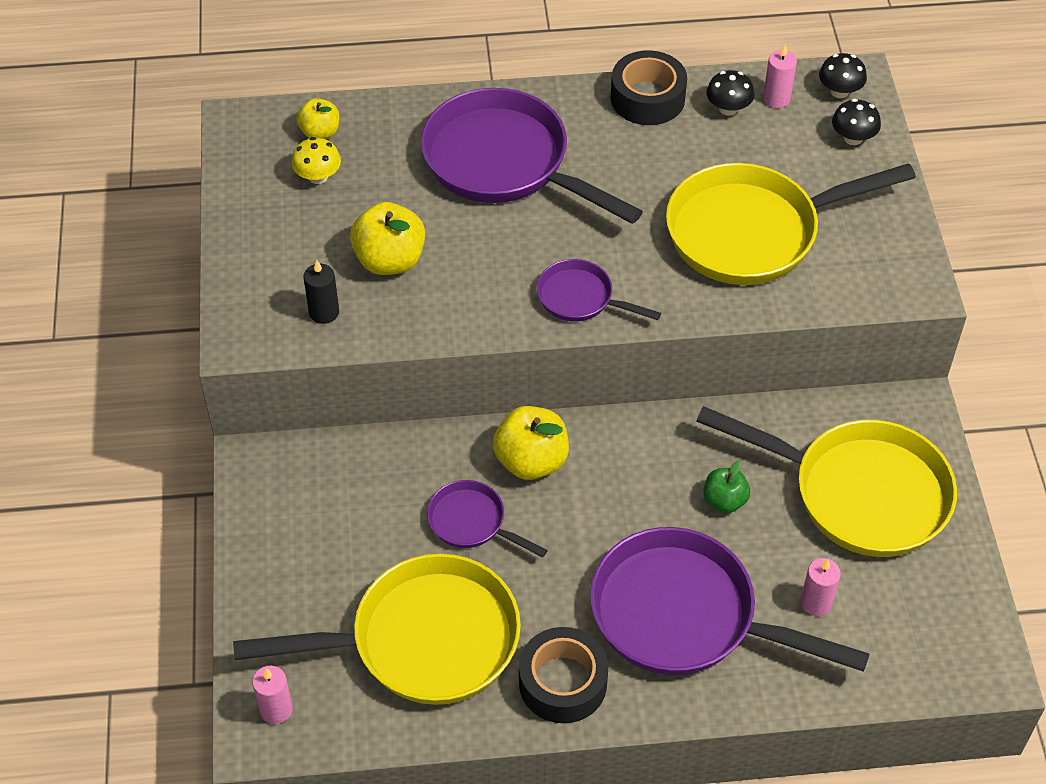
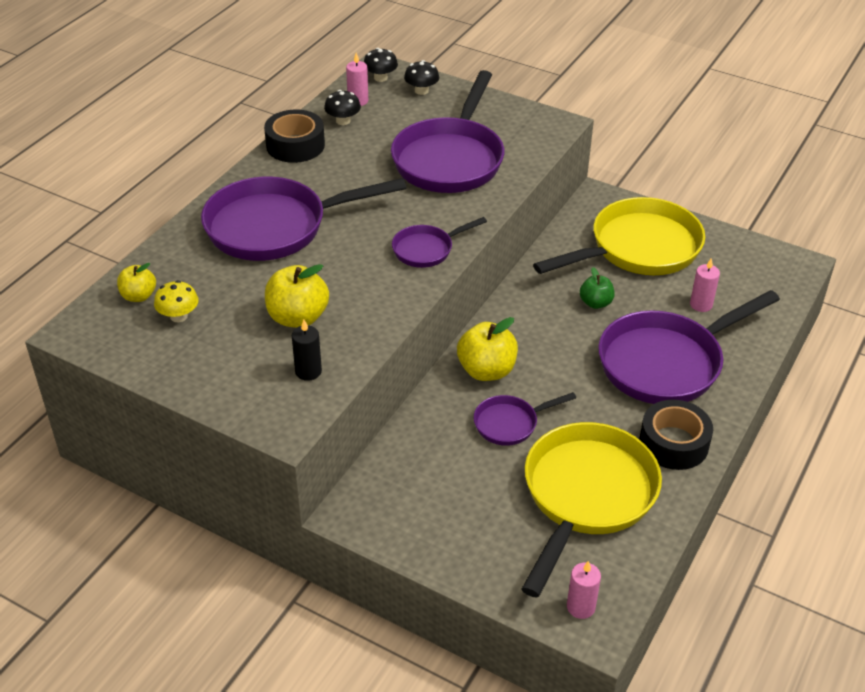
camera: 55 degrees left, 10 degrees down
yellow pan [666,163,916,285] -> purple pan [391,70,504,193]

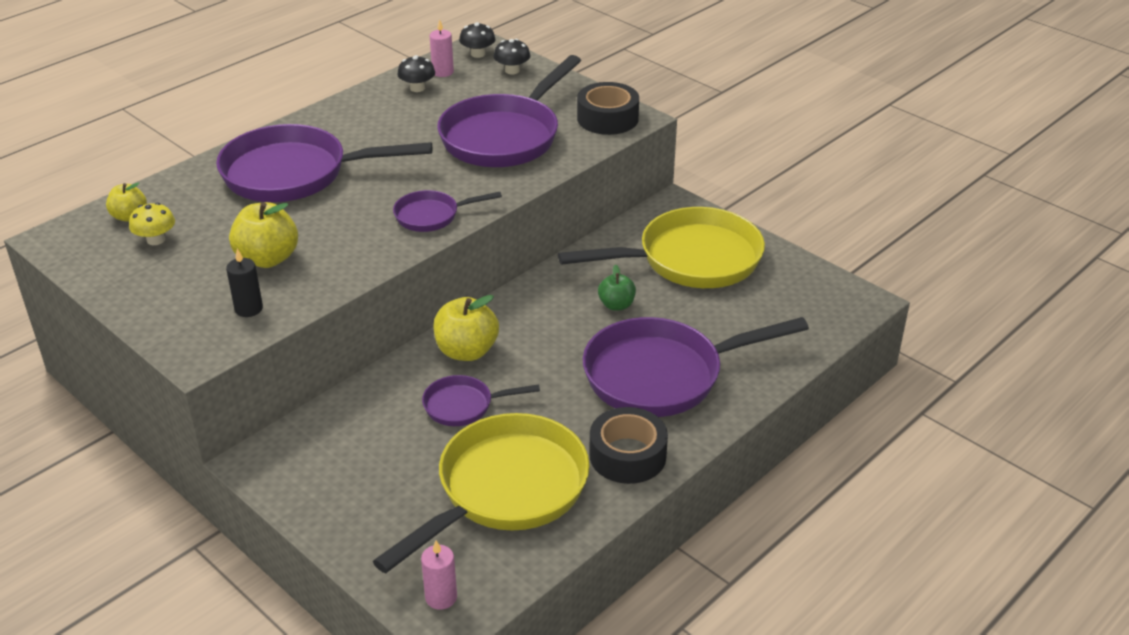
camera: 15 degrees right, 5 degrees down
black tape [264,110,325,163] -> black tape moved to [577,82,639,135]
pink candle [690,258,720,312] -> none

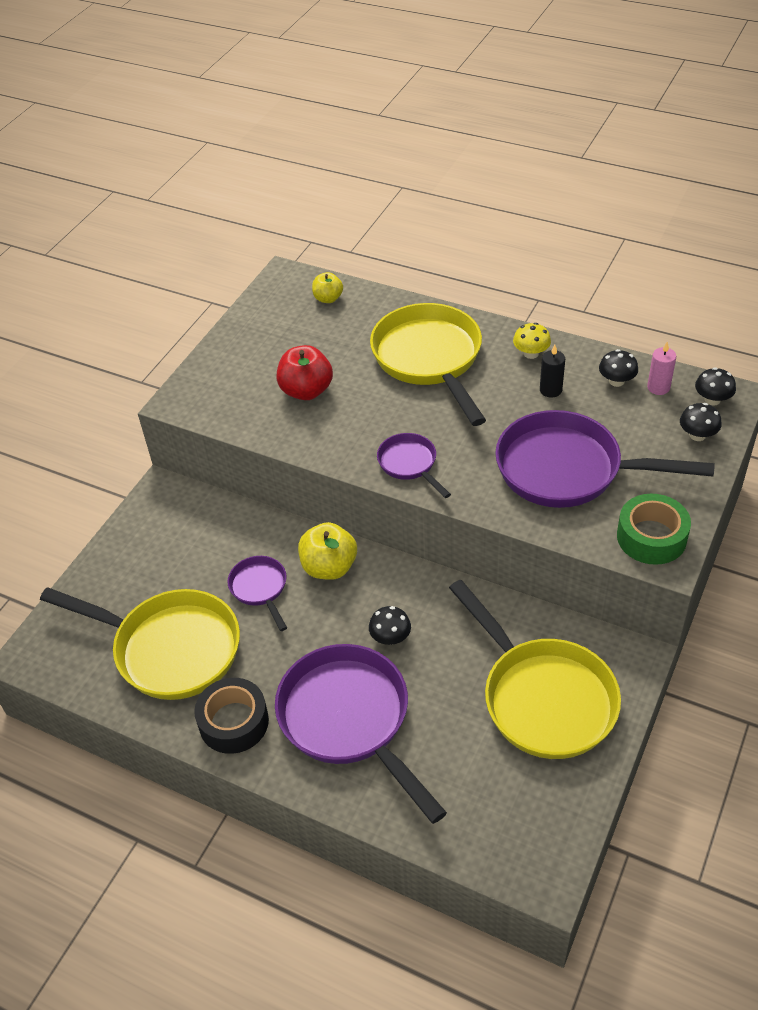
camera: 75 degrees right, 10 degrees up
yellow mushroom [129,202,175,245] -> yellow mushroom moved to [513,323,551,359]
purple pan [216,124,432,202] -> yellow pan [370,303,486,426]
black candle [226,248,263,317] -> black candle moved to [540,345,565,398]
yellow apple [229,202,298,268] -> red apple [277,345,333,400]
pink candle [421,540,457,610] -> none
black tape [577,82,639,135] -> green tape [617,494,691,565]
green apple [598,264,636,311] -> none
none -> black mushroom [369,606,411,645]

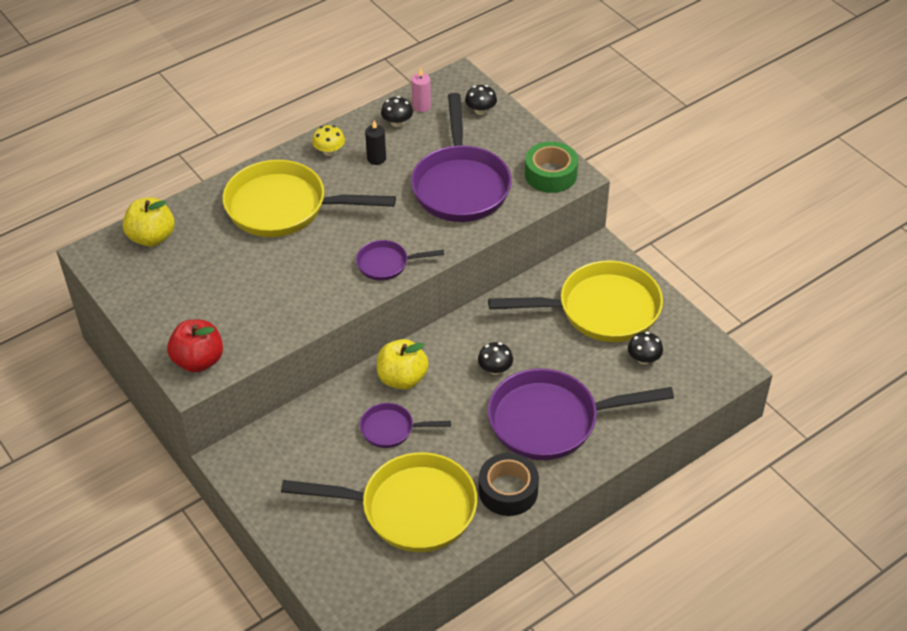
camera: 65 degrees left, 0 degrees up
yellow pan [40,587,240,700] -> yellow pan turned 45 degrees clockwise [281,452,477,552]
red apple [277,345,333,400] -> red apple moved to [167,319,223,373]
yellow apple [312,272,343,303] -> yellow apple [123,197,175,247], size x1.65
purple pan [495,410,715,508] -> purple pan turned 45 degrees counterclockwise [411,93,512,222]
black mushroom [695,367,736,406] -> black mushroom moved to [628,332,663,365]

